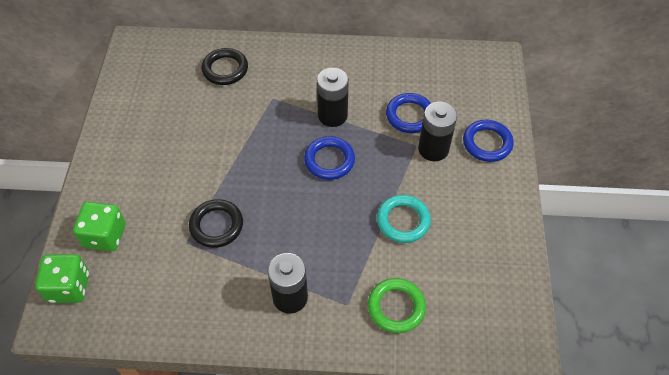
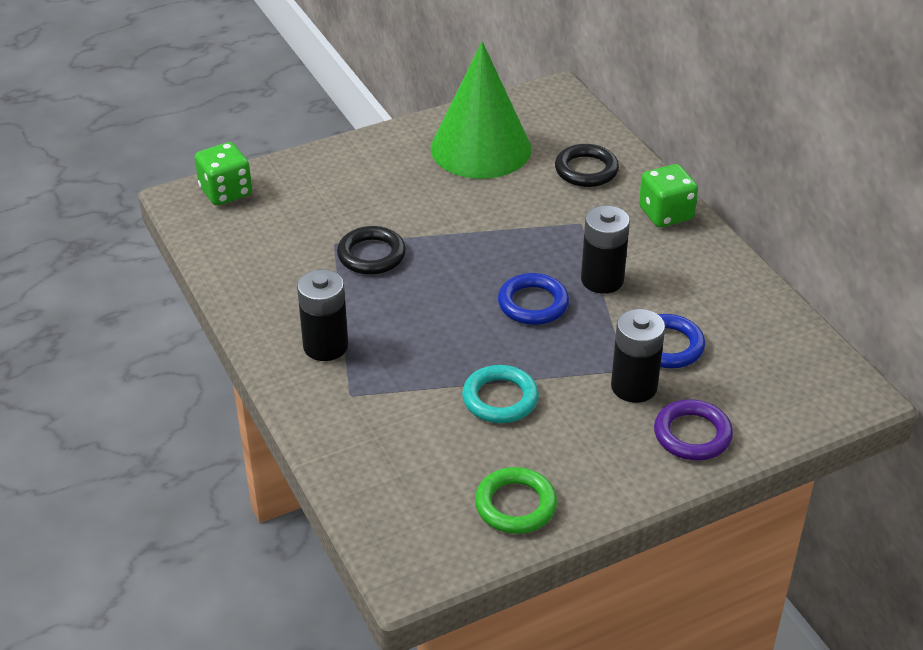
camera: 60 degrees right, 15 degrees down
green dice [73,202,125,251] -> green dice moved to [639,164,698,227]
green ring [368,278,426,333] -> green ring moved to [475,467,557,534]
blue ring [463,120,513,162] -> purple ring [654,399,733,461]
none -> green cone [431,41,531,179]

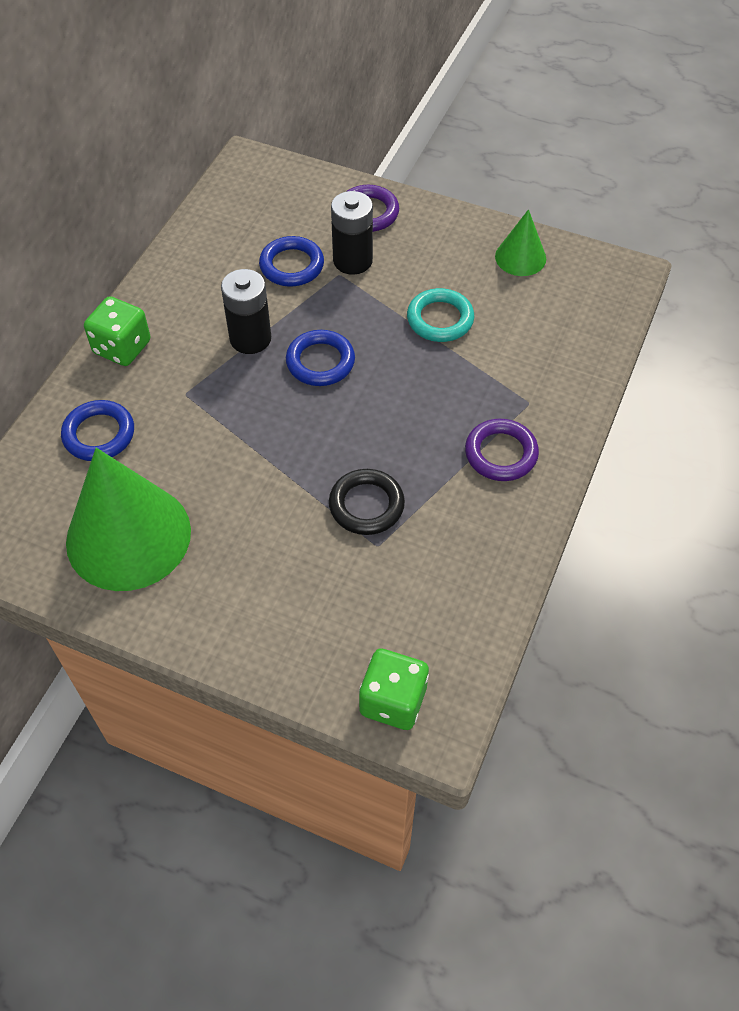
camera: 130 degrees left, 15 degrees up
black battery [297,269,348,361] -> purple ring [465,419,539,481]
green ring [475,467,557,534] -> green cone [495,209,546,276]
black ring [555,144,619,187] -> blue ring [61,400,134,461]

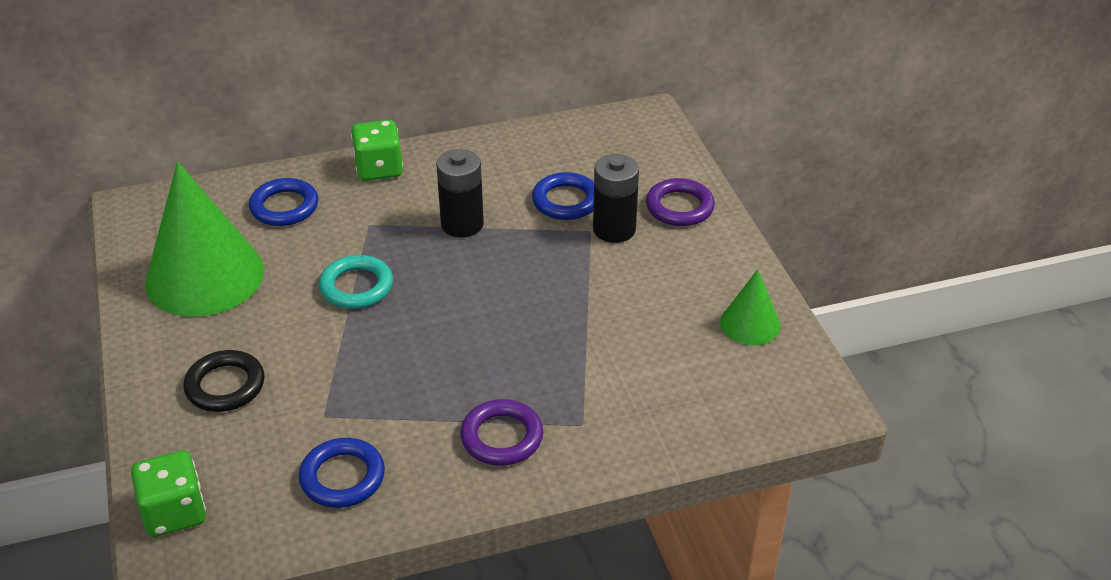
camera: 50 degrees right, 15 degrees down
blue ring [286,330,355,386] -> blue ring moved to [299,438,385,508]
black ring [329,469,405,535] -> black ring moved to [184,350,265,412]
turquoise ring [407,288,474,342] -> turquoise ring moved to [319,255,393,309]

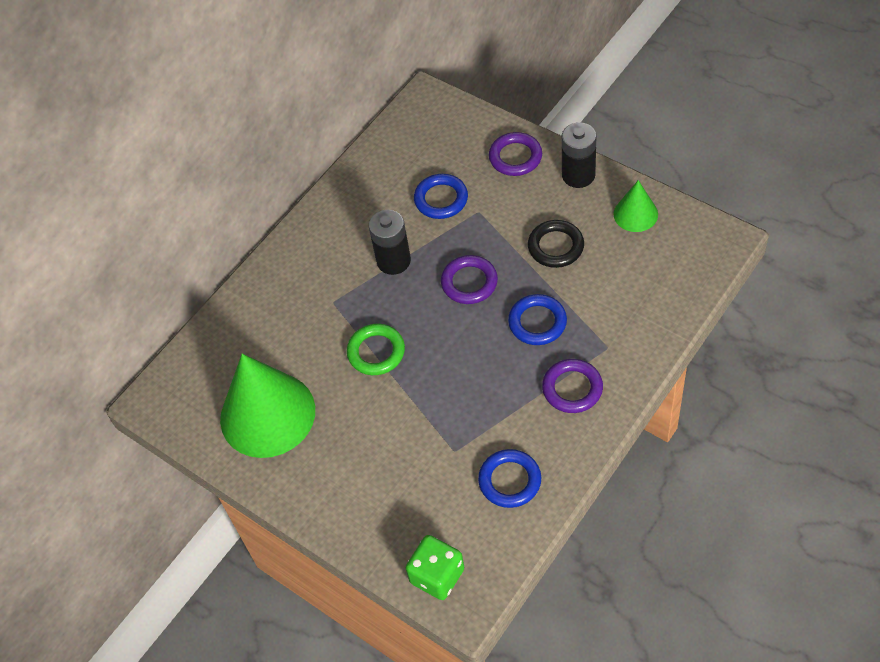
camera: 30 degrees left, 15 degrees up
black ring [184,350,265,412] -> black ring moved to [528,220,584,268]
blue ring [249,178,318,226] -> blue ring moved to [508,294,567,345]
turquoise ring [319,255,393,309] -> green ring [347,324,405,375]
green dice [351,120,403,181] -> none
black battery [593,154,639,243] -> black battery moved to [562,122,596,188]
none -> purple ring [441,255,498,304]

